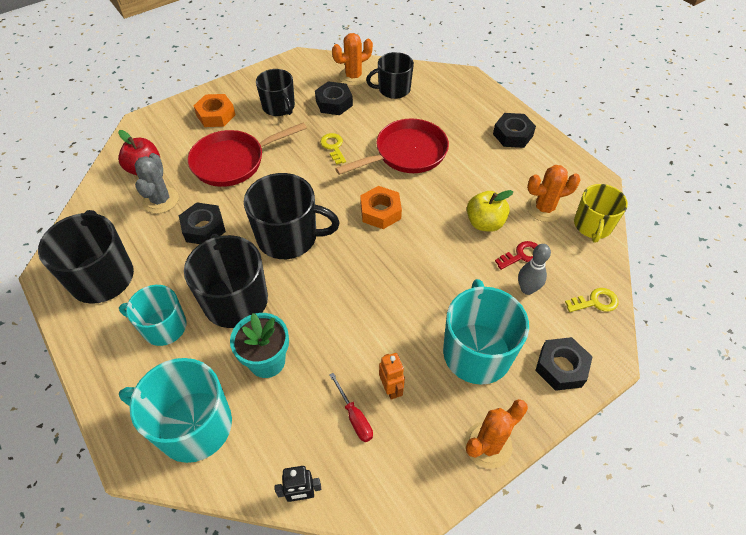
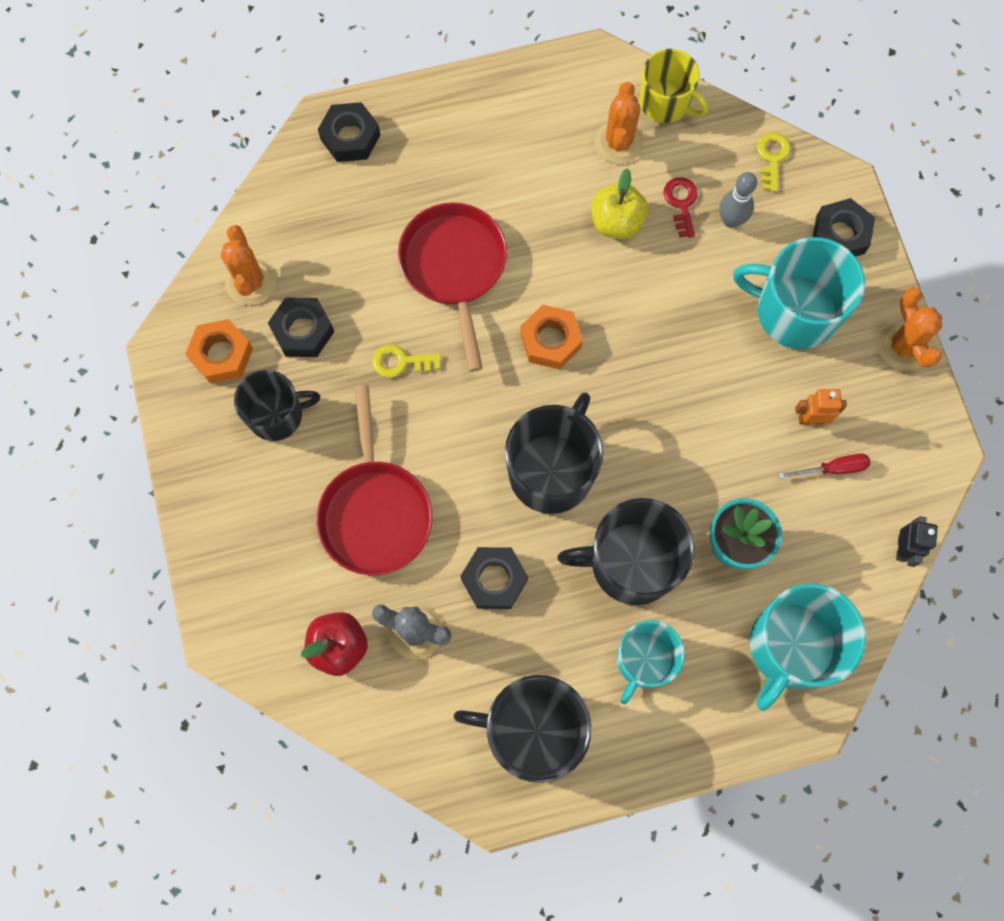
camera: 70 degrees left, 20 degrees up
orange nut [194,94,235,127] -> orange nut moved to [185,319,253,384]
black mug [366,52,414,99] -> none
black nut [493,113,536,148] -> black nut moved to [318,102,380,162]

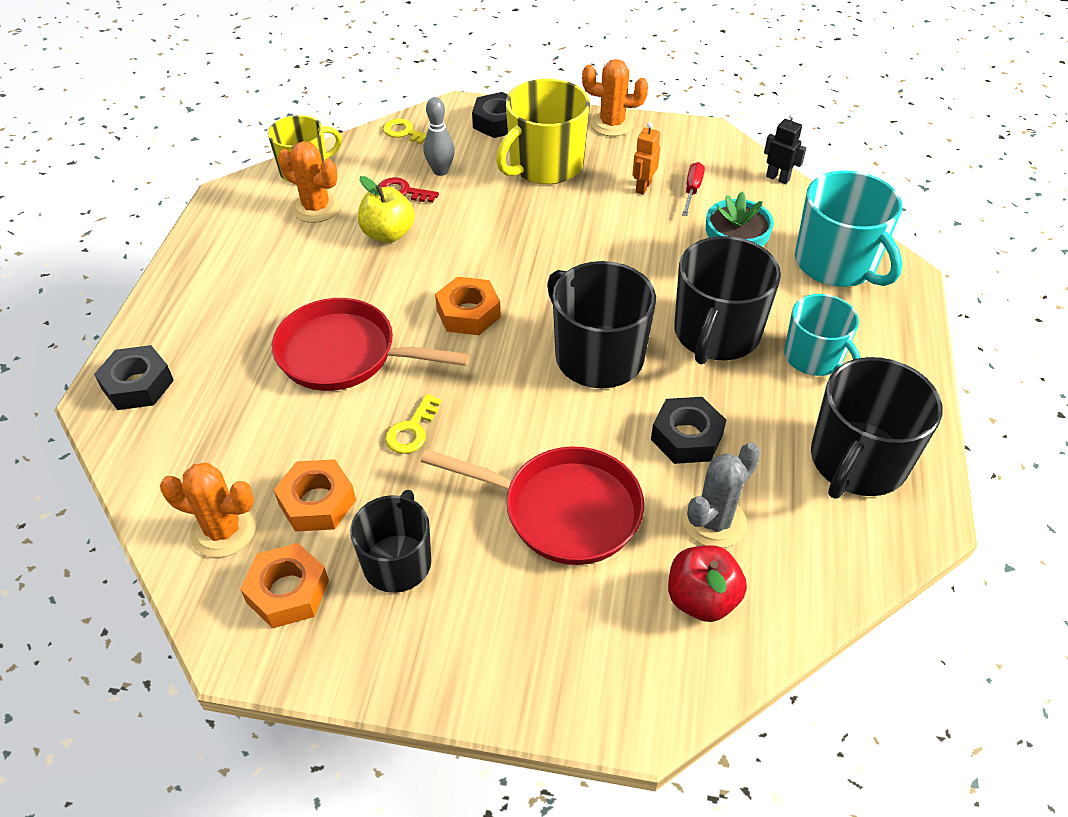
camera: 65 degrees left, 25 degrees down
black nut [268,297,334,357] -> orange nut [274,459,356,532]
turquoise mug [733,237,865,349] -> yellow mug [496,79,590,184]

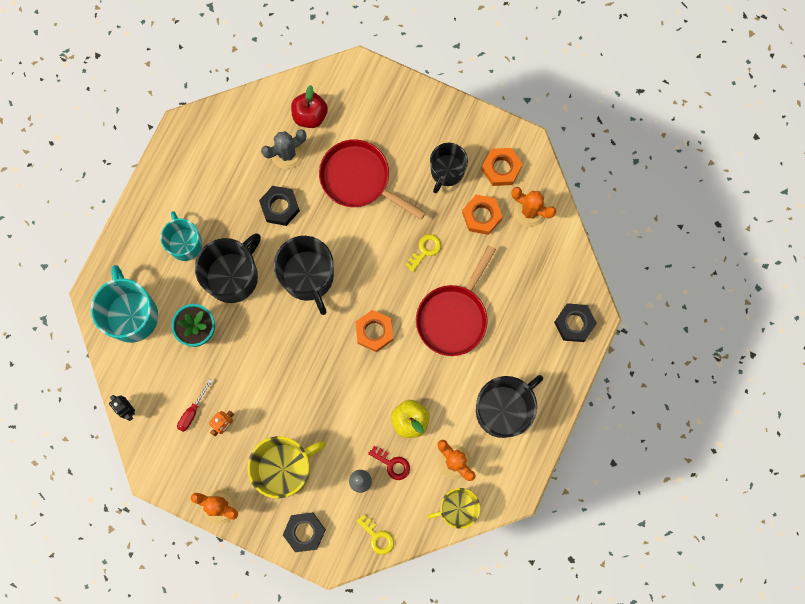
camera: 165 degrees left, 30 degrees up
red pan [272,298,470,391] -> red pan turned 90 degrees clockwise [416,245,496,356]
black mug [811,357,942,499] -> black mug moved to [476,375,543,438]

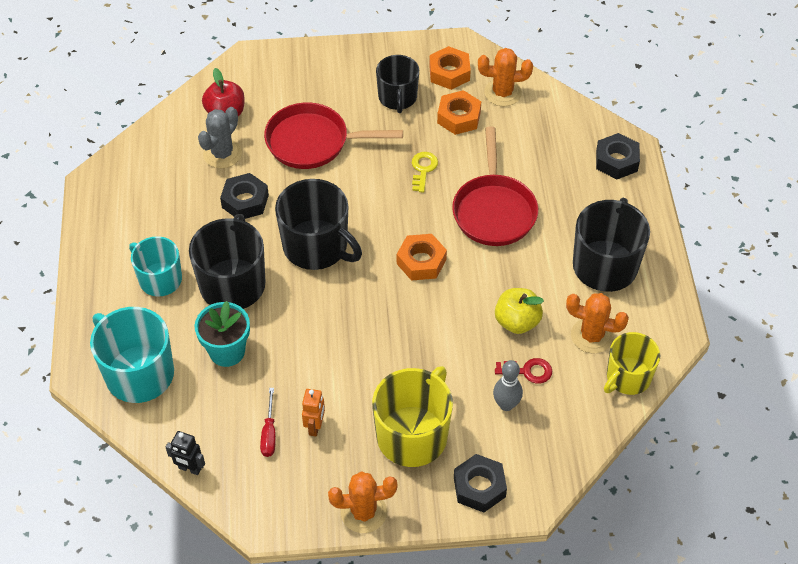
camera: 30 degrees left, 25 degrees down
yellow key [356,515,394,555] -> none

